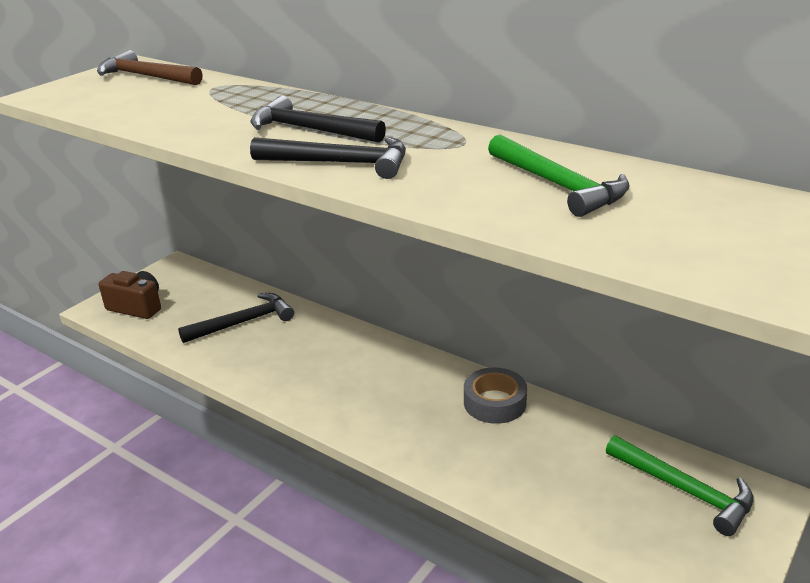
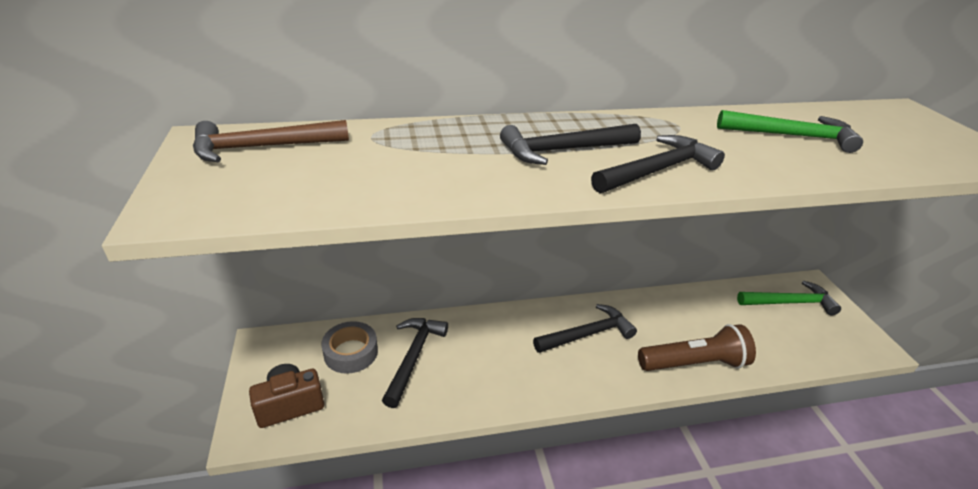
camera: 50 degrees left, 5 degrees up
grey tape [464,367,527,424] -> grey tape moved to [321,321,378,374]
none -> black hammer [533,304,637,353]
none -> brown flashlight [638,324,756,371]

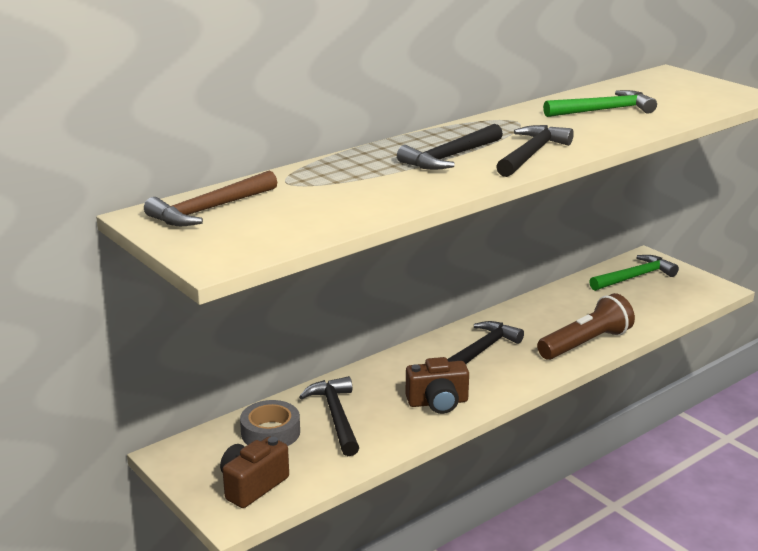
camera: 25 degrees left, 10 degrees down
none -> brown camera [406,357,469,414]

